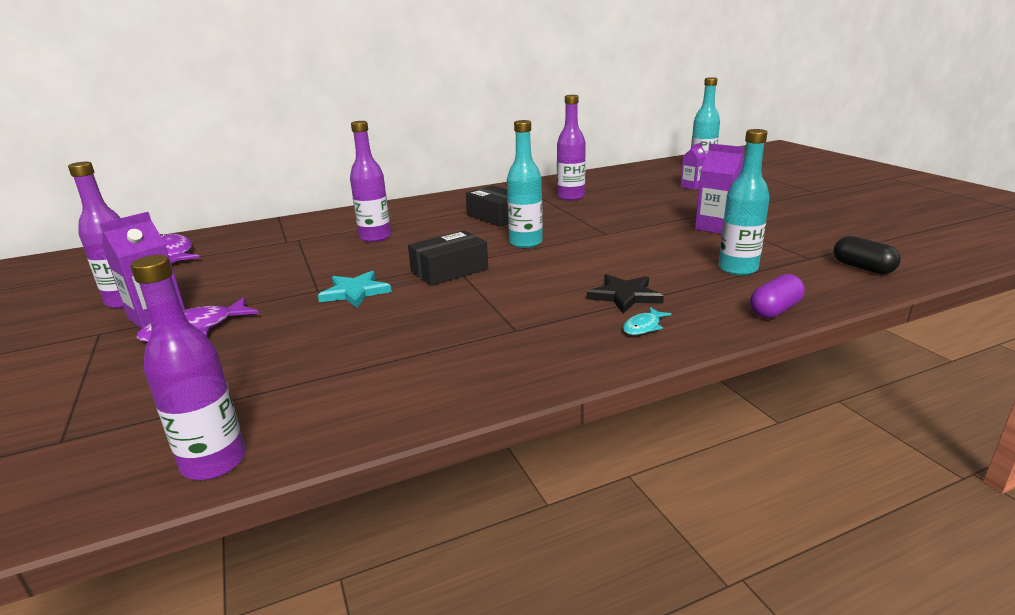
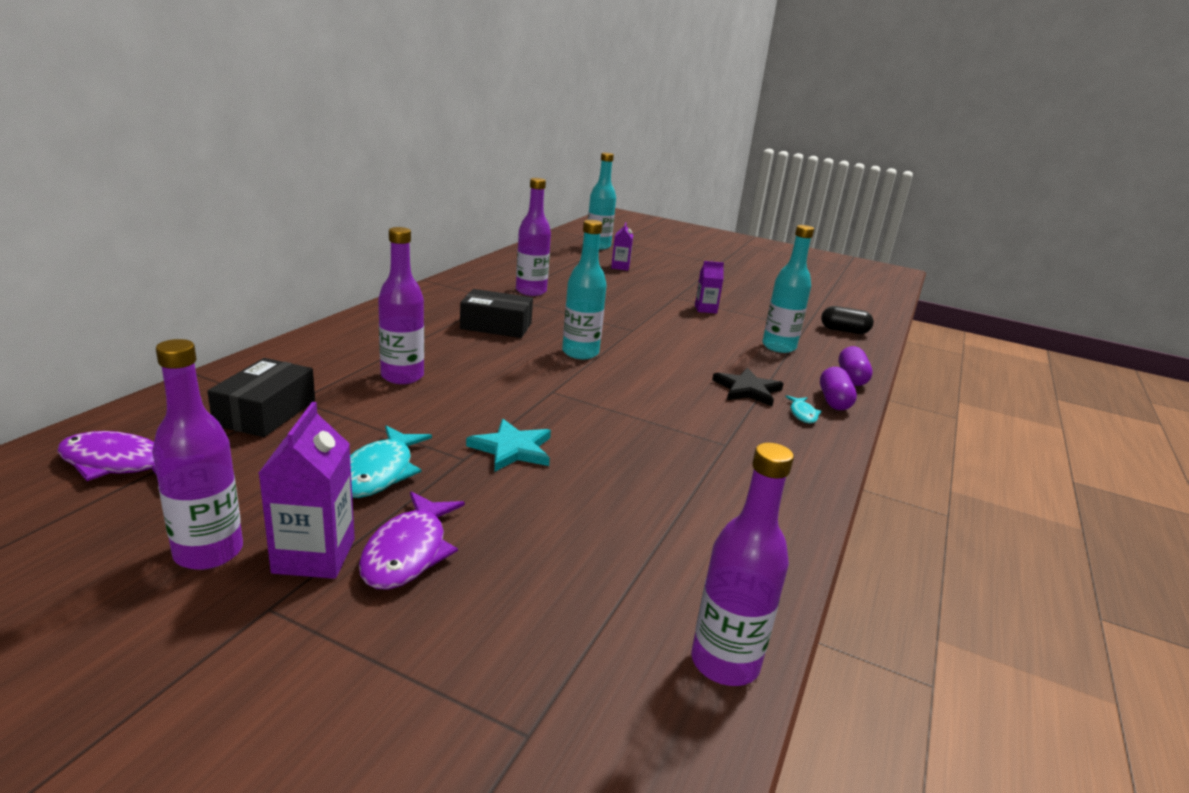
camera: 45 degrees left, 0 degrees up
black box [408,231,488,286] -> black box moved to [207,358,315,437]
purple carton [695,143,744,234] -> purple carton [695,261,724,314], size x0.63
none -> turquoise fish [350,425,432,498]
none -> purple capsule [820,367,857,410]

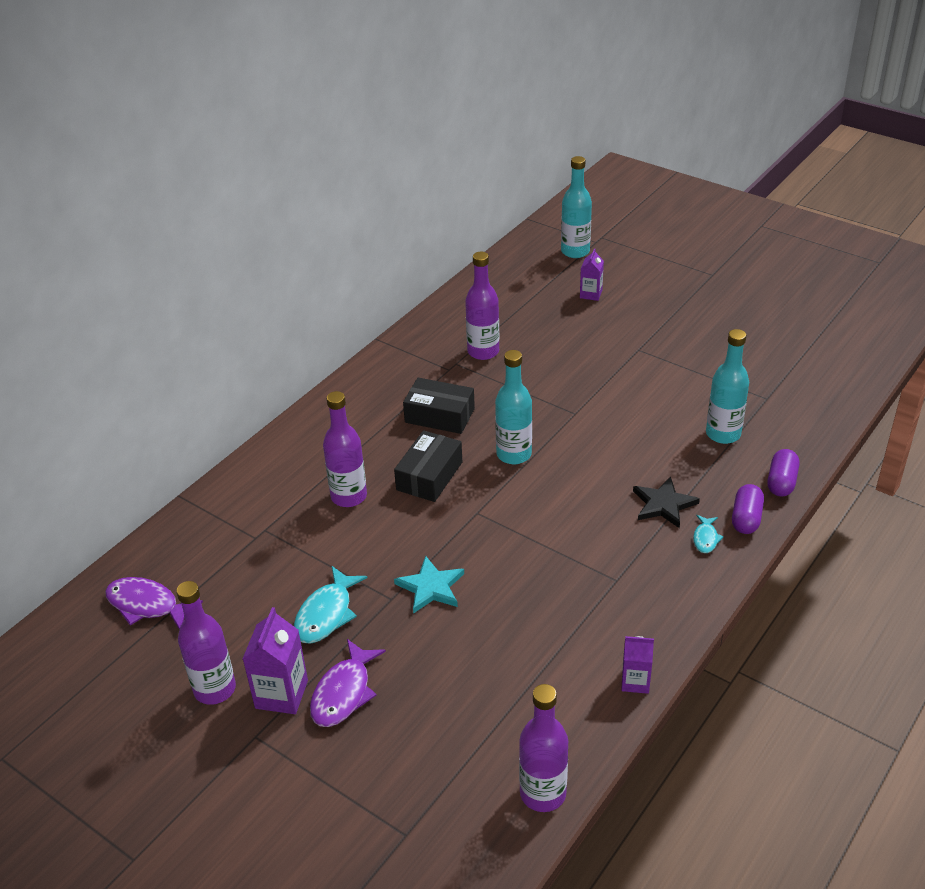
camera: 15 degrees right, 15 degrees up
black box [207,358,315,437] -> black box moved to [394,430,462,502]
purple carton [695,261,724,314] -> purple carton moved to [621,636,654,694]
black capsule [821,306,874,334] -> none

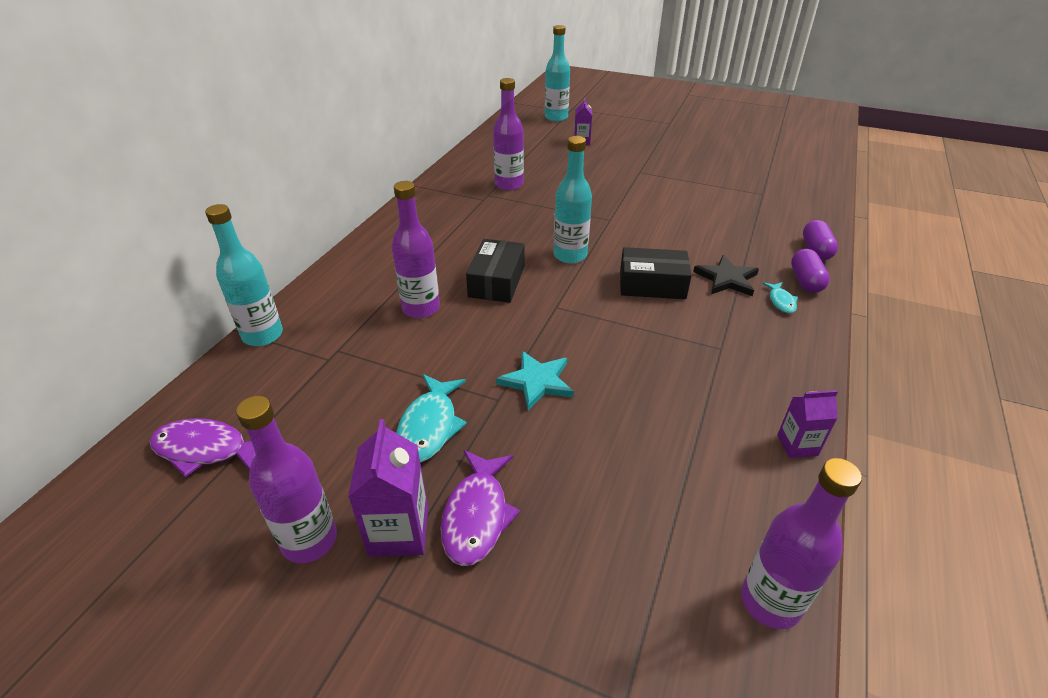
camera: 15 degrees left, 0 degrees up
black box [403,378,475,434] -> black box moved to [620,247,692,299]
turquoise bottle [706,329,749,444] -> turquoise bottle moved to [205,204,283,346]

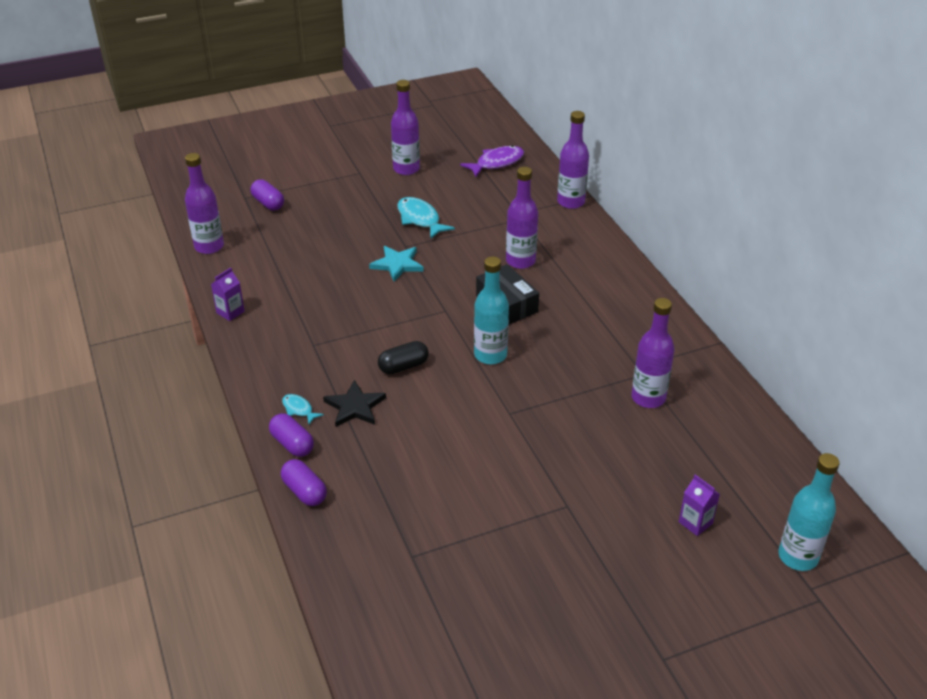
camera: 135 degrees right, 0 degrees up
turquoise bottle [205,204,283,346] -> purple bottle [557,111,589,209]
purple carton [348,419,428,557] -> none
purple fish [440,450,520,566] -> none
black box [620,247,692,299] -> black capsule [378,341,429,374]
none -> purple capsule [250,179,284,211]

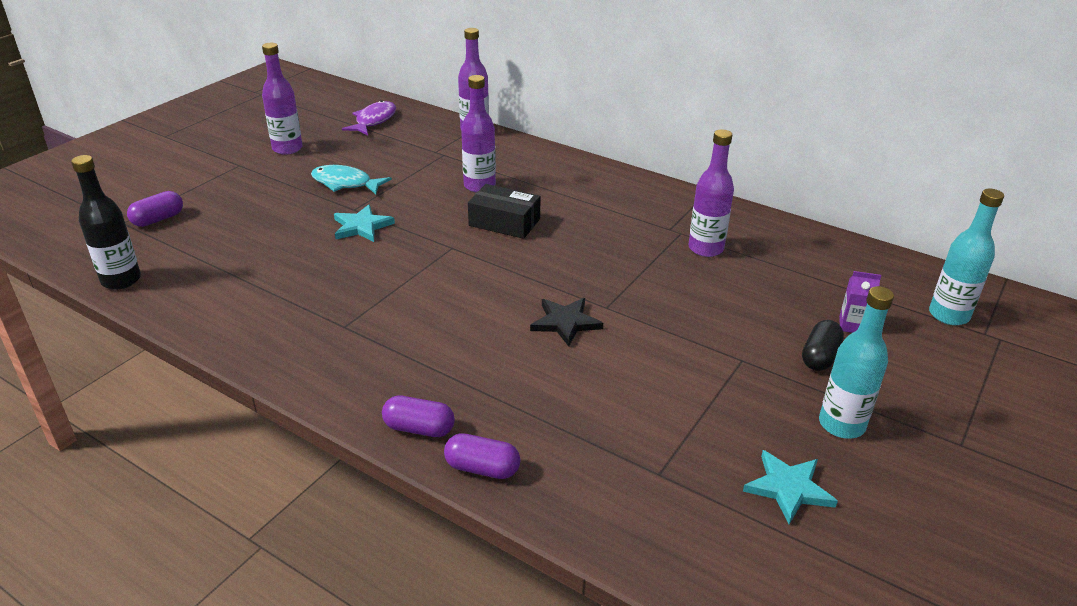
camera: 35 degrees left, 5 degrees down
purple bottle [185,153,224,254] -> black bottle [71,155,141,290]
purple carton [211,268,245,321] -> none
purple capsule [250,179,284,211] -> purple capsule turned 60 degrees counterclockwise [127,191,183,227]
turquoise fish [282,394,324,424] -> none
black star [323,380,386,427] -> black star moved to [530,298,603,346]
black capsule [378,341,429,374] -> black capsule moved to [802,320,844,371]
turquoise bottle [474,256,509,364] -> turquoise bottle moved to [819,286,894,438]
none -> turquoise star [743,450,838,524]

